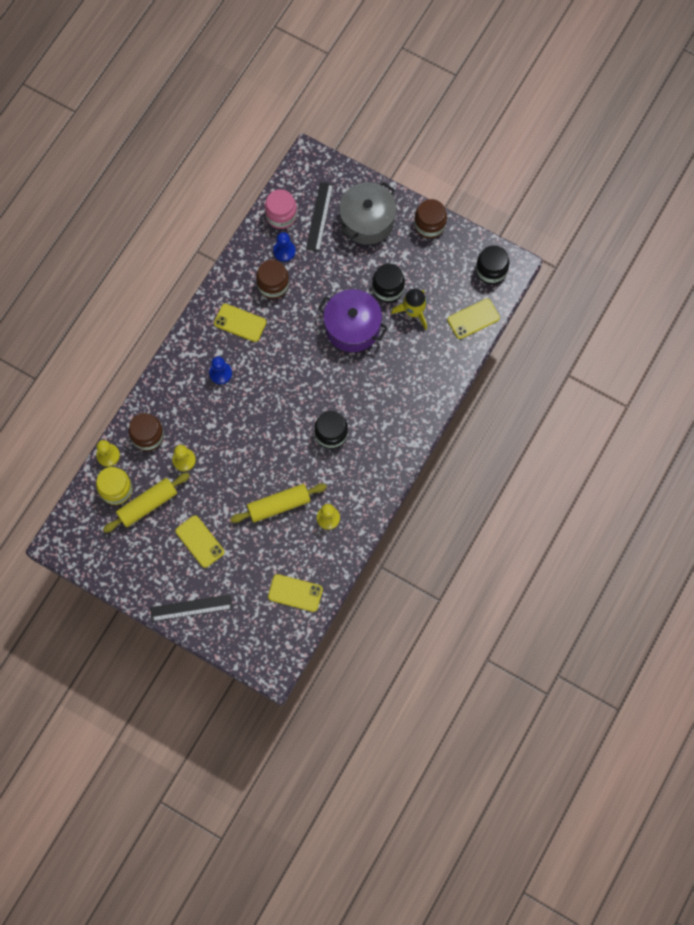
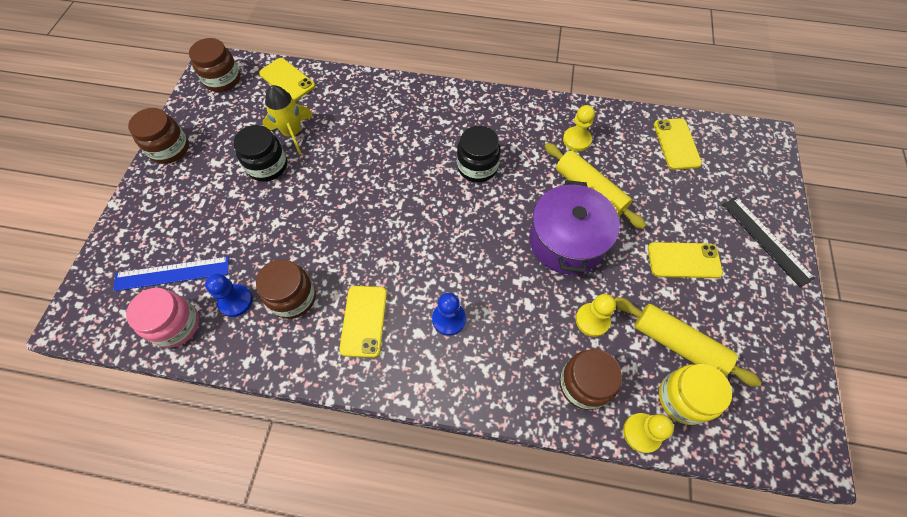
camera: 110 degrees left, 10 degrees down
yellow phone [175,515,225,568] -> yellow phone turned 60 degrees clockwise [648,242,723,278]
black ruler [306,182,333,252] -> blue ruler [113,257,229,291]
purple pot [318,289,388,352] -> purple pot moved to [529,180,620,275]
grey pot [339,182,397,245] -> none
black jar [476,245,509,285] -> brown jar [189,38,241,92]

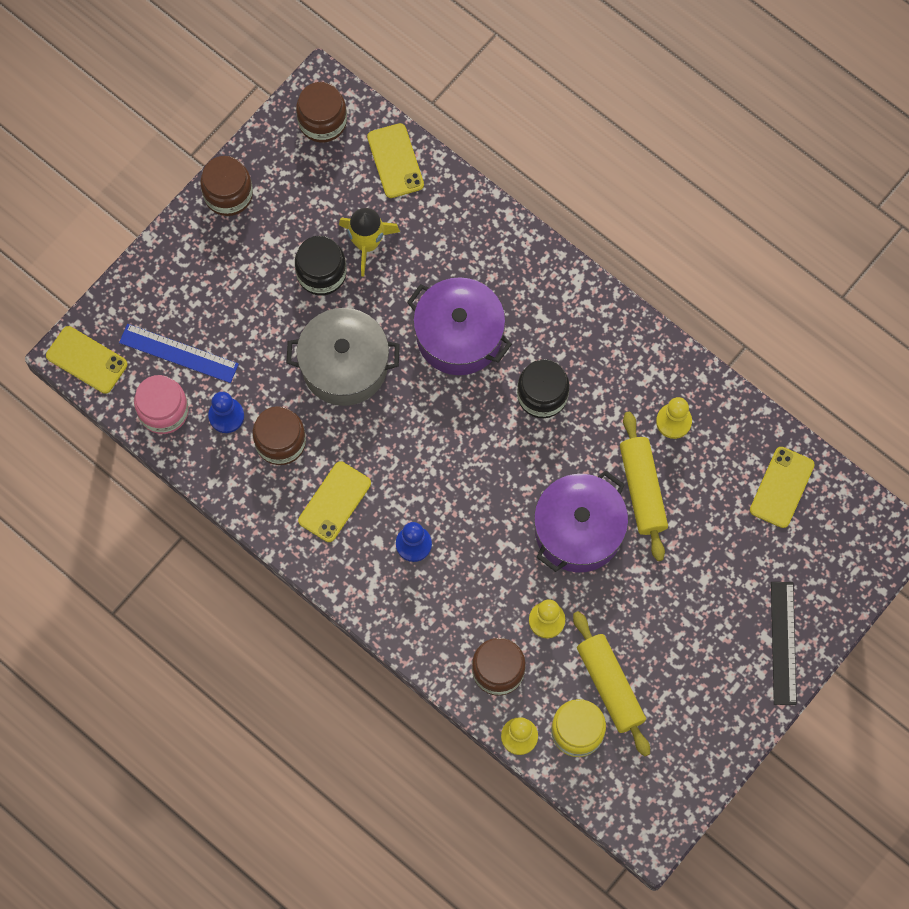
camera: 30 degrees right, 10 degrees up
yellow phone [648,242,723,278] -> yellow phone moved to [46,326,128,394]
none -> grey pot [287,308,400,406]
none -> purple pot [407,277,512,375]

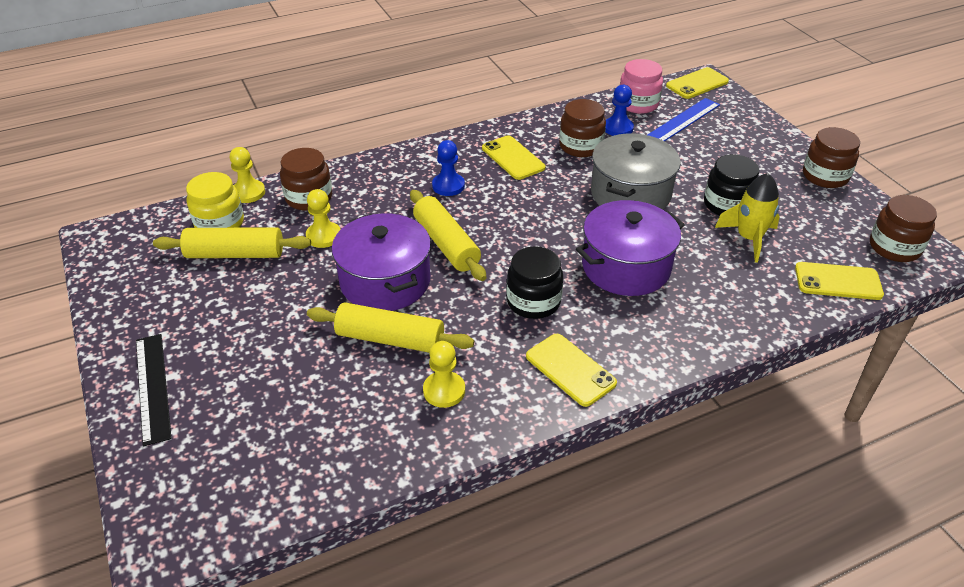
camera: 115 degrees right, 30 degrees down
yellow phone [750,447,815,528] -> yellow phone moved to [526,334,617,407]
black ruler [771,582,797,705] -> black ruler turned 45 degrees clockwise [136,334,172,446]
none -> yellow rolling pin [410,190,486,281]

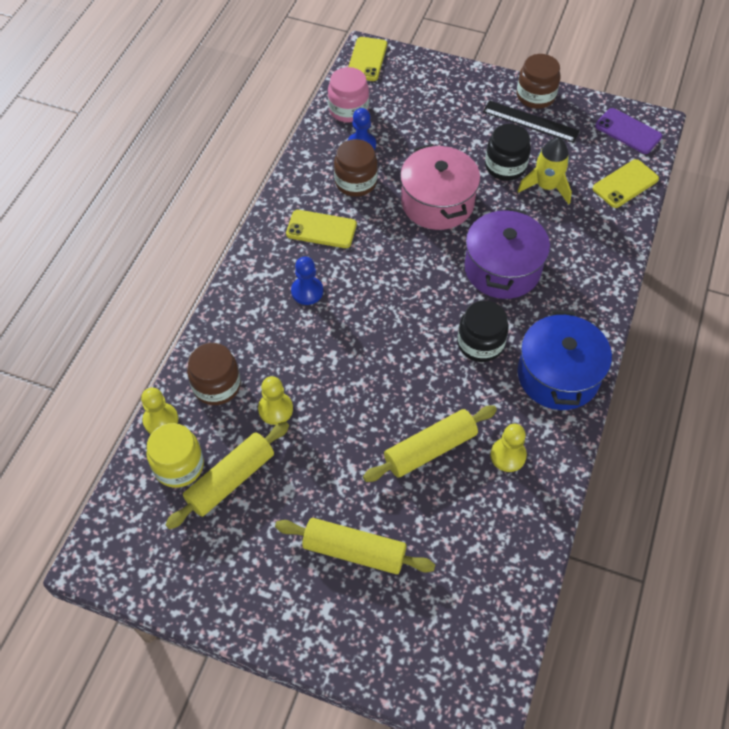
camera: 45 degrees left, 15 degrees up
black ruler [136,334,172,446] -> black ruler moved to [483,100,580,143]
purple pot [332,213,431,311] -> none
yellow rolling pin [410,190,486,281] -> yellow rolling pin moved to [275,518,435,574]
yellow phone [526,334,617,407] -> blue pot [517,310,612,410]
grey pot [591,133,680,209] -> pink pot [400,144,480,230]
blue ruler [647,98,720,141] -> none
brown jar [870,195,937,262] -> purple phone [595,108,662,154]

